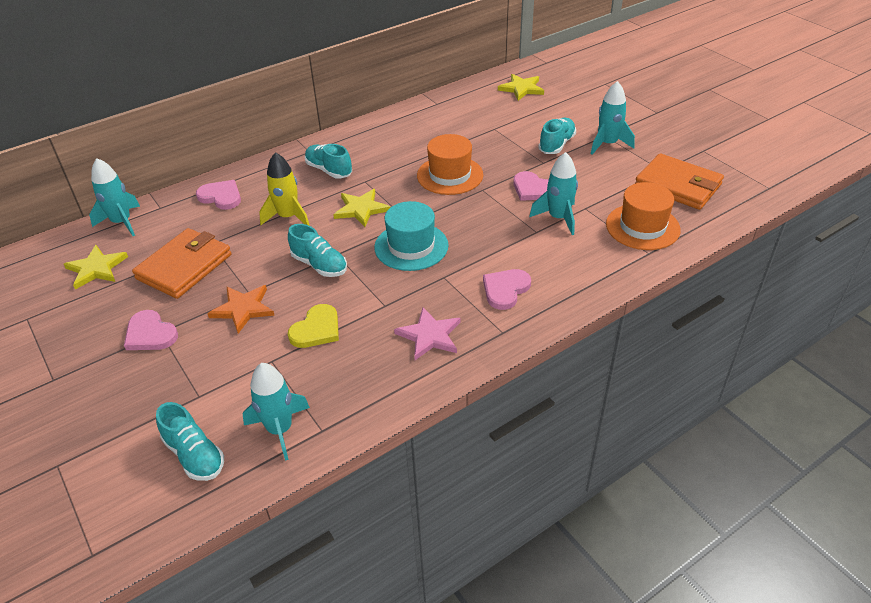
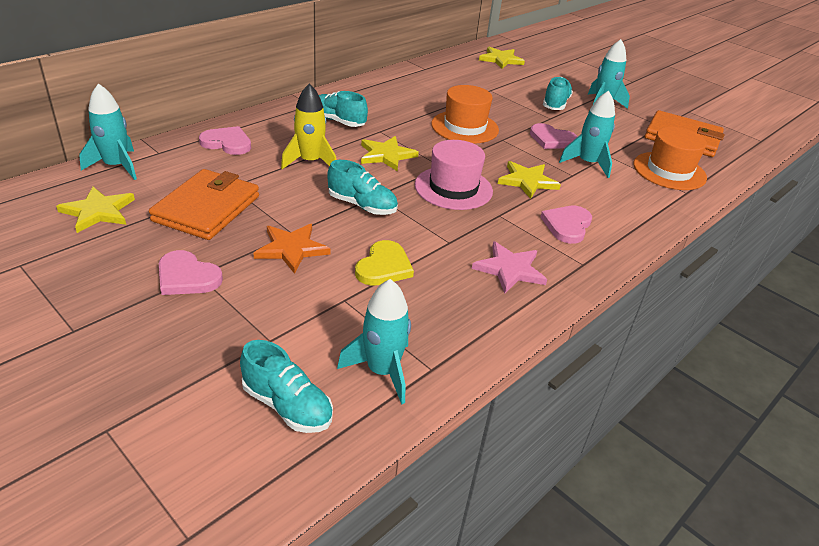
camera: 15 degrees left, 5 degrees down
turquoise hat [374,201,448,271] -> pink hat [415,140,493,210]
none -> yellow star [498,161,561,199]

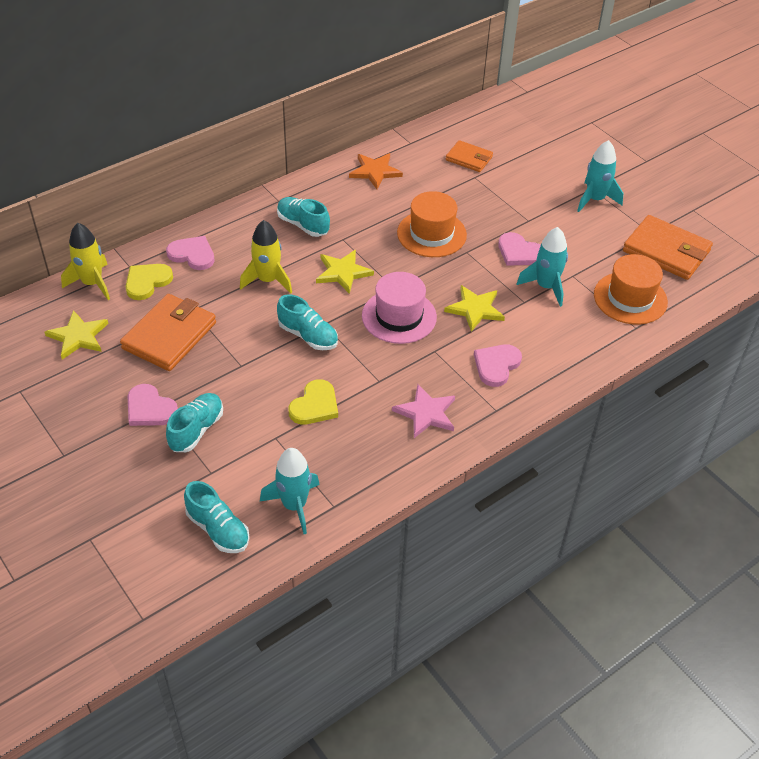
camera: 10 degrees right, 10 degrees up
turquoise rocket [79,83,137,180] -> yellow rocket [61,223,110,300]
orange star [253,224,331,274] -> orange star moved to [349,153,403,189]
yellow star [479,47,525,69] -> none
turquoise shoe [543,77,573,110] -> turquoise shoe moved to [166,393,223,452]
none -> yellow heart [126,264,173,300]
none -> orange wallet [446,140,493,172]

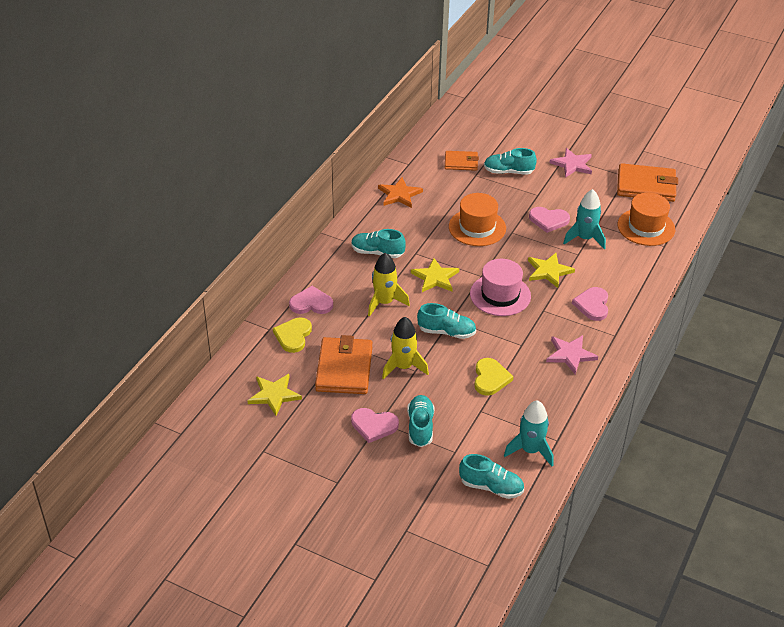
camera: 25 degrees left, 5 degrees down
yellow rocket [61,223,110,300] -> yellow rocket moved to [382,317,429,380]
turquoise rocket [577,140,623,212] -> pink star [549,148,592,178]
none -> turquoise shoe [484,148,537,175]

